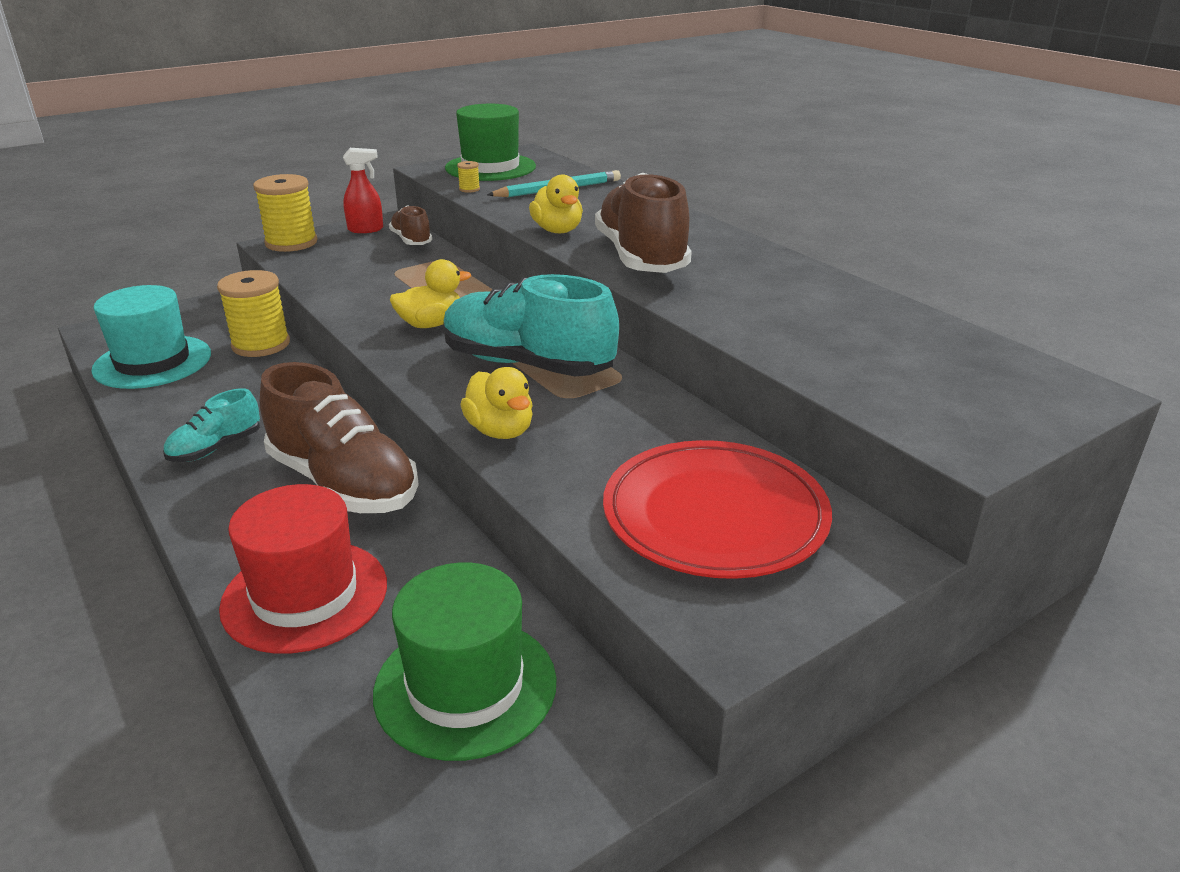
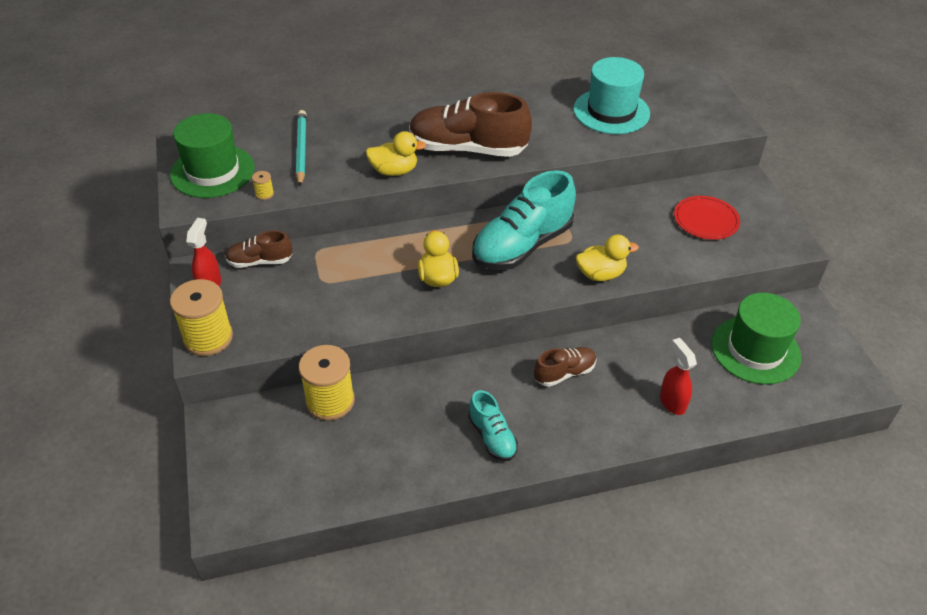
camera: 70 degrees left, 15 degrees up
turquoise hat [91,285,211,389] -> turquoise hat moved to [573,57,650,134]
red hat [219,484,387,654] -> red spray bottle [660,338,697,415]
brown shoe [260,362,419,513] -> brown shoe [534,347,597,387], size x0.51
red plate [603,440,832,579] -> red plate [674,196,740,240], size x0.58

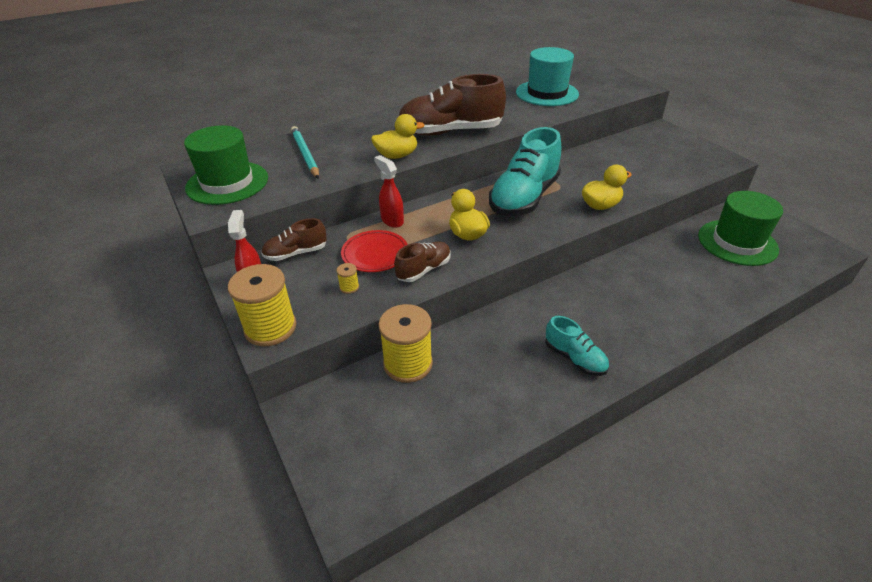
camera: 15 degrees left, 5 degrees down
yellow spool [252,171,274,200] -> yellow spool moved to [336,263,359,294]
brown shoe [534,347,597,387] -> brown shoe moved to [394,242,451,282]
red spray bottle [660,338,697,415] -> red spray bottle moved to [374,155,404,228]
red plate [674,196,740,240] -> red plate moved to [341,230,408,272]

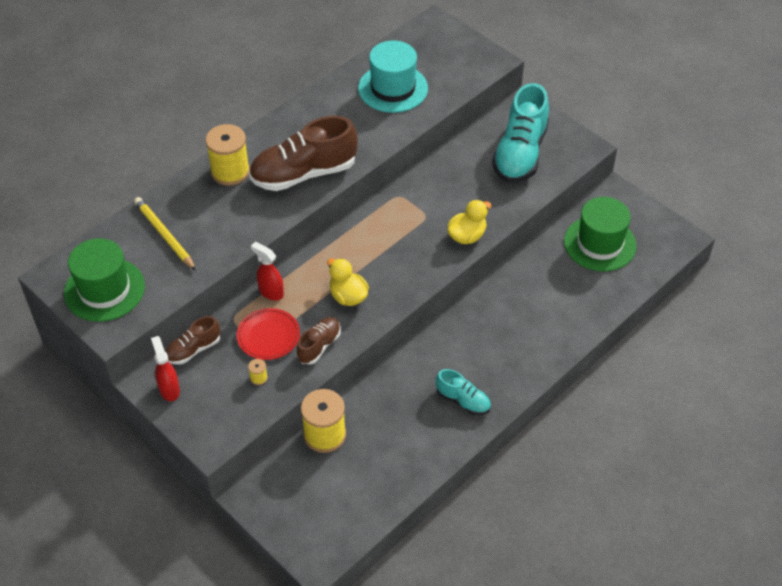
camera: 15 degrees left, 10 degrees up
yellow spool [228,264,296,347] -> yellow spool moved to [205,124,250,186]
turquoise pencil [291,126,319,179] -> yellow pencil [134,197,196,270]
yellow duck [371,114,425,159] -> none
turquoise shoe [489,127,561,216] -> turquoise shoe moved to [492,83,549,183]

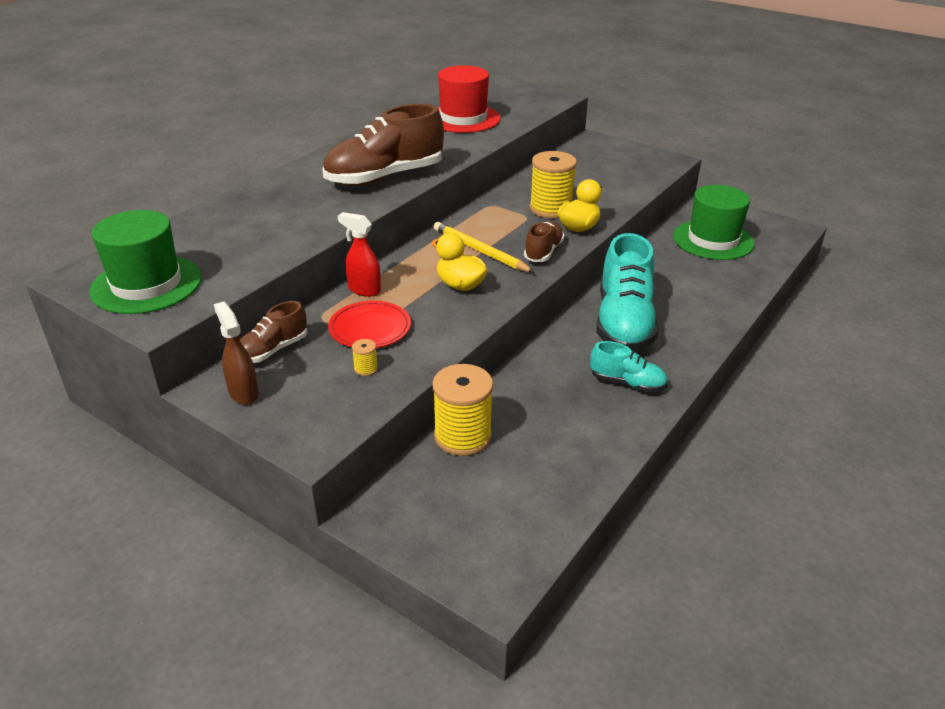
camera: 10 degrees left, 15 degrees down
yellow pencil [134,197,196,270] -> yellow pencil moved to [434,222,535,273]
red spray bottle [151,336,180,401] -> brown spray bottle [214,301,259,405]
yellow spool [205,124,250,186] -> yellow spool moved to [530,151,577,218]
brown shoe [297,317,341,364] -> brown shoe moved to [524,221,564,262]
turquoise hat [358,40,428,113] -> red hat [438,65,501,133]
turquoise shoe [492,83,549,183] -> turquoise shoe moved to [596,233,659,351]

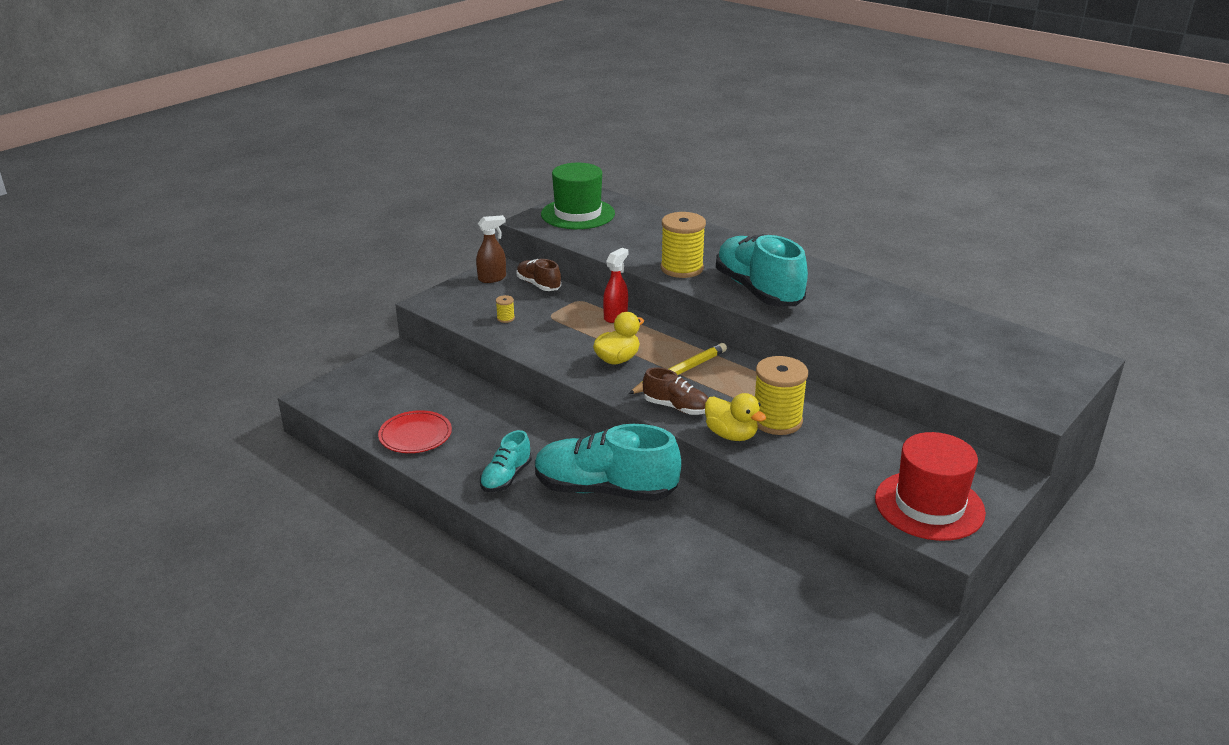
camera: 95 degrees right, 5 degrees down
brown shoe [323,104,444,186] -> turquoise shoe [716,234,808,306]
red plate [328,301,411,348] -> red plate moved to [378,410,452,453]
yellow spool [433,364,493,456] -> yellow spool moved to [661,212,706,278]
red hat [438,65,501,133] -> red hat moved to [875,432,986,541]
green hat [673,185,754,260] -> none

